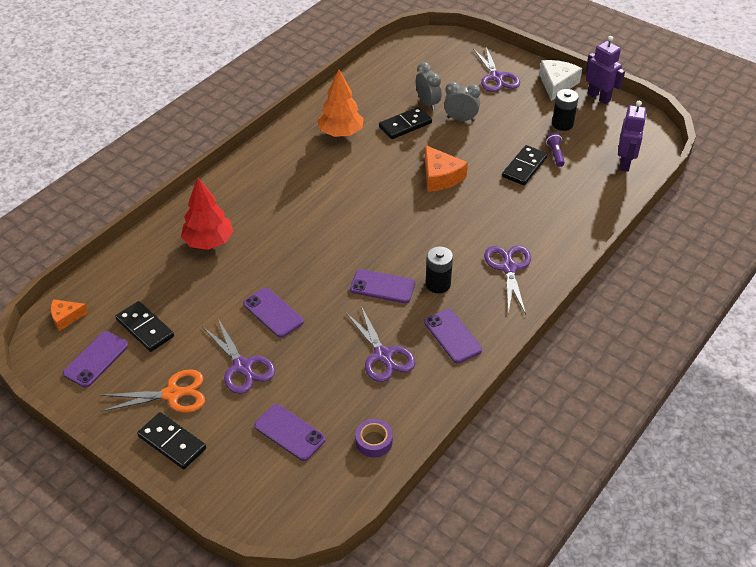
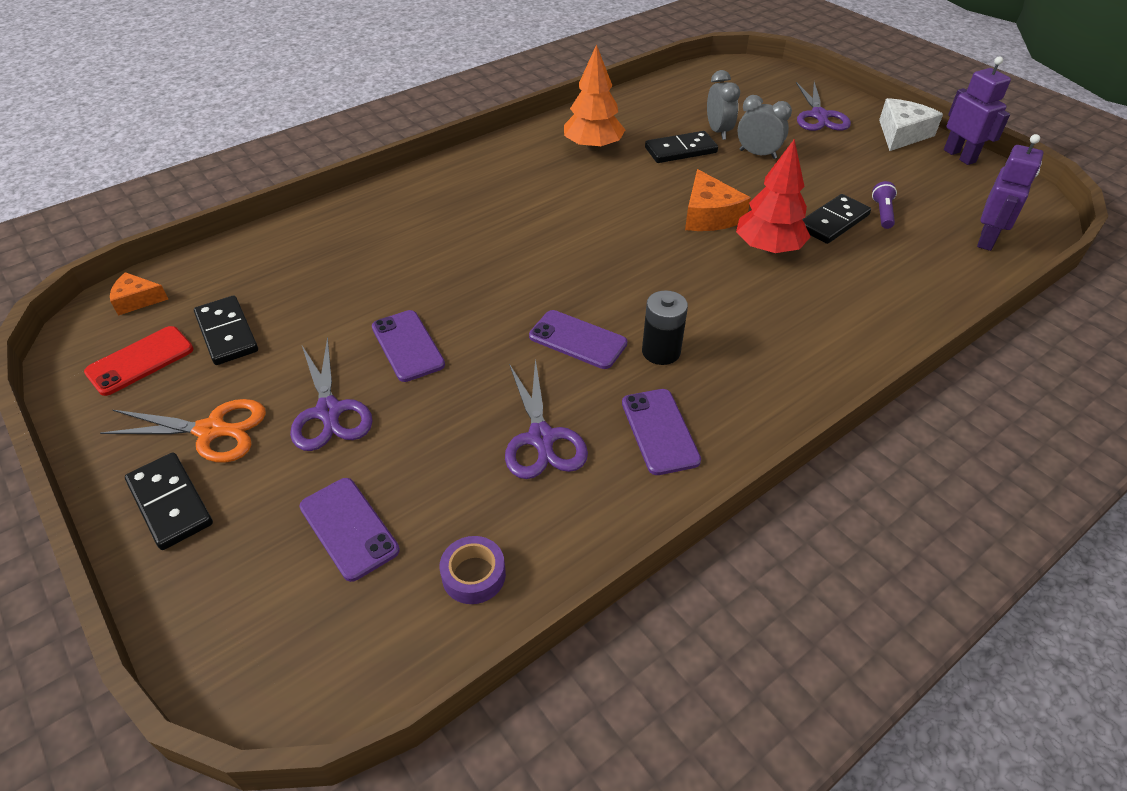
camera: 15 degrees right, 0 degrees up
purple phone [63,331,128,388] -> red phone [84,326,194,396]
red tree [181,178,234,250] -> red tree moved to [736,139,811,254]
purple scissors [484,245,531,314] -> none
black battery [552,89,579,131] -> none

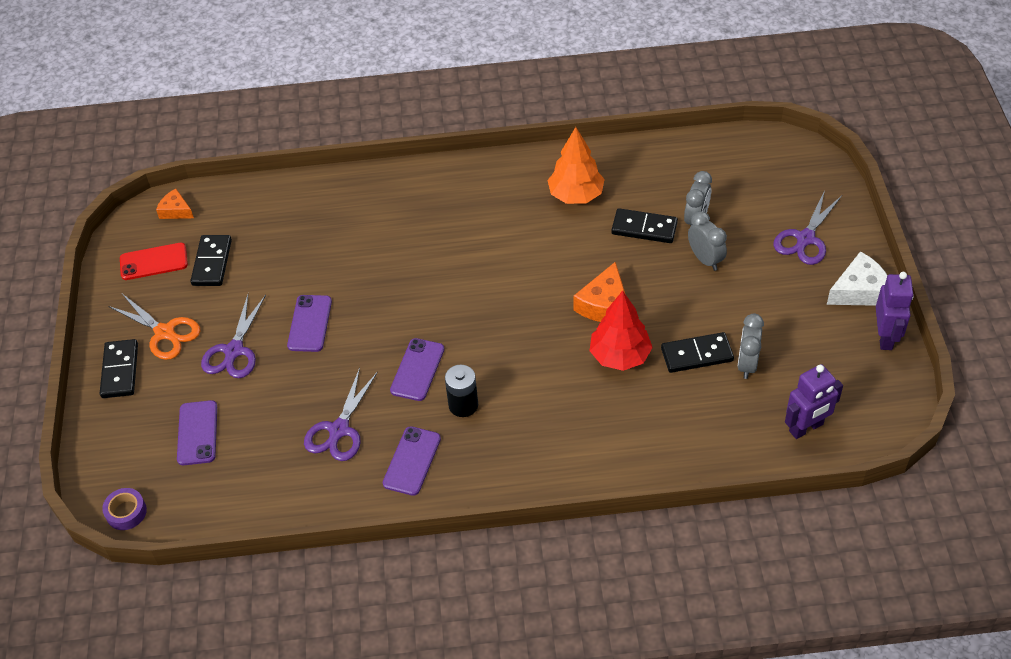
camera: 35 degrees right, 5 degrees up
purple tape [439,536,506,604] -> purple tape moved to [102,488,147,530]
purple phone [529,310,627,369] -> purple phone turned 45 degrees clockwise [390,338,444,401]
purple flashlight [872,181,897,229] -> grey clock [737,314,764,379]

